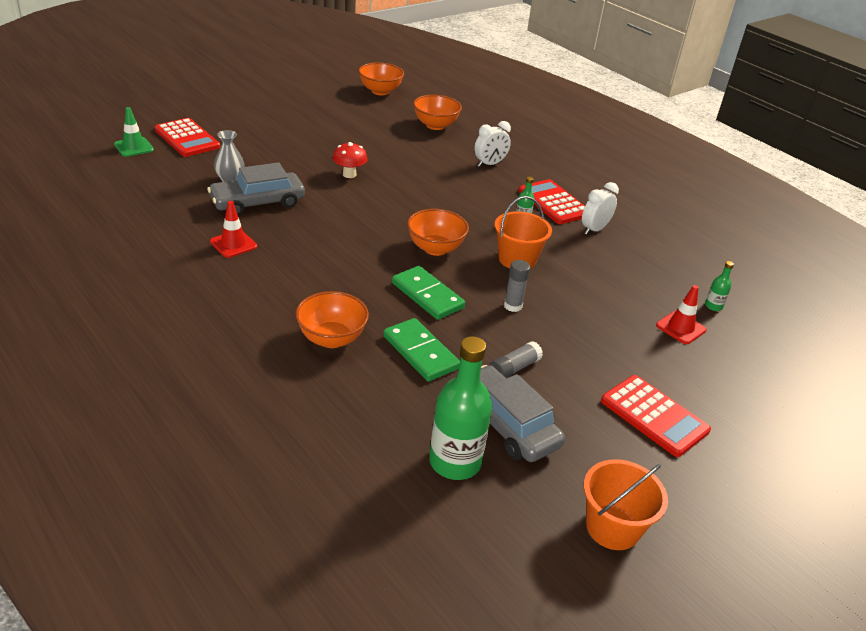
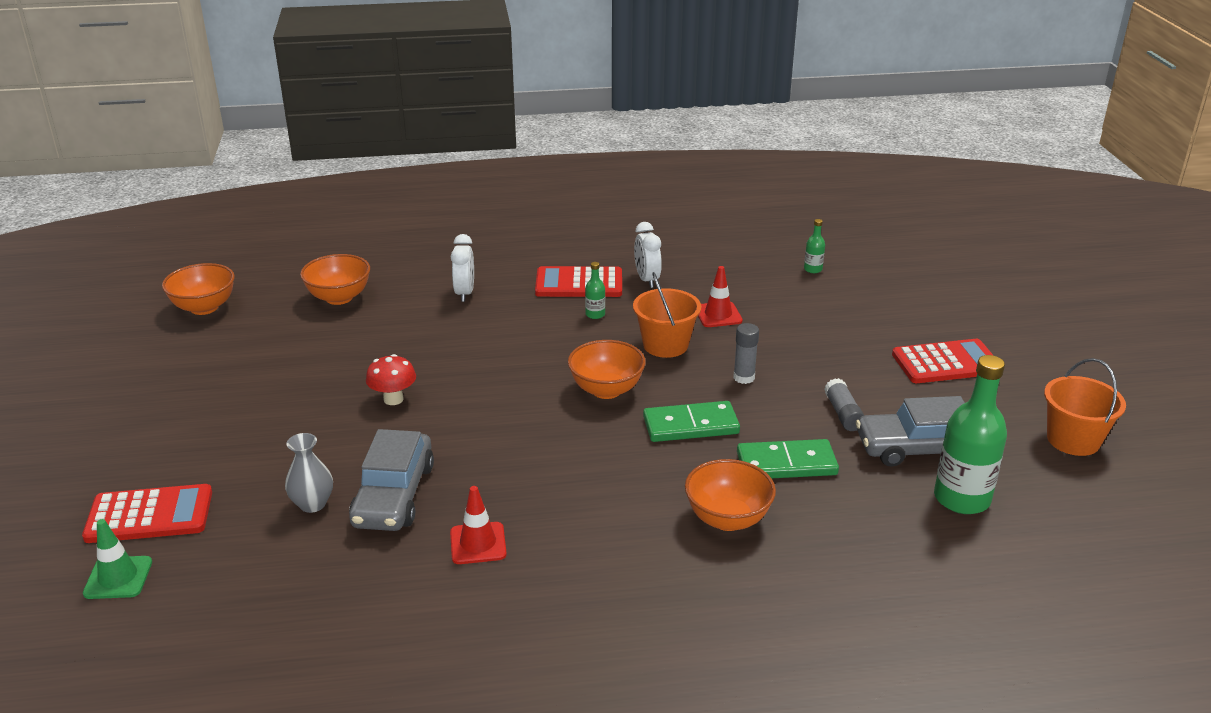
camera: 55 degrees left, 5 degrees down
red traffic cone [656,285,706,344] -> red traffic cone moved to [698,266,743,327]

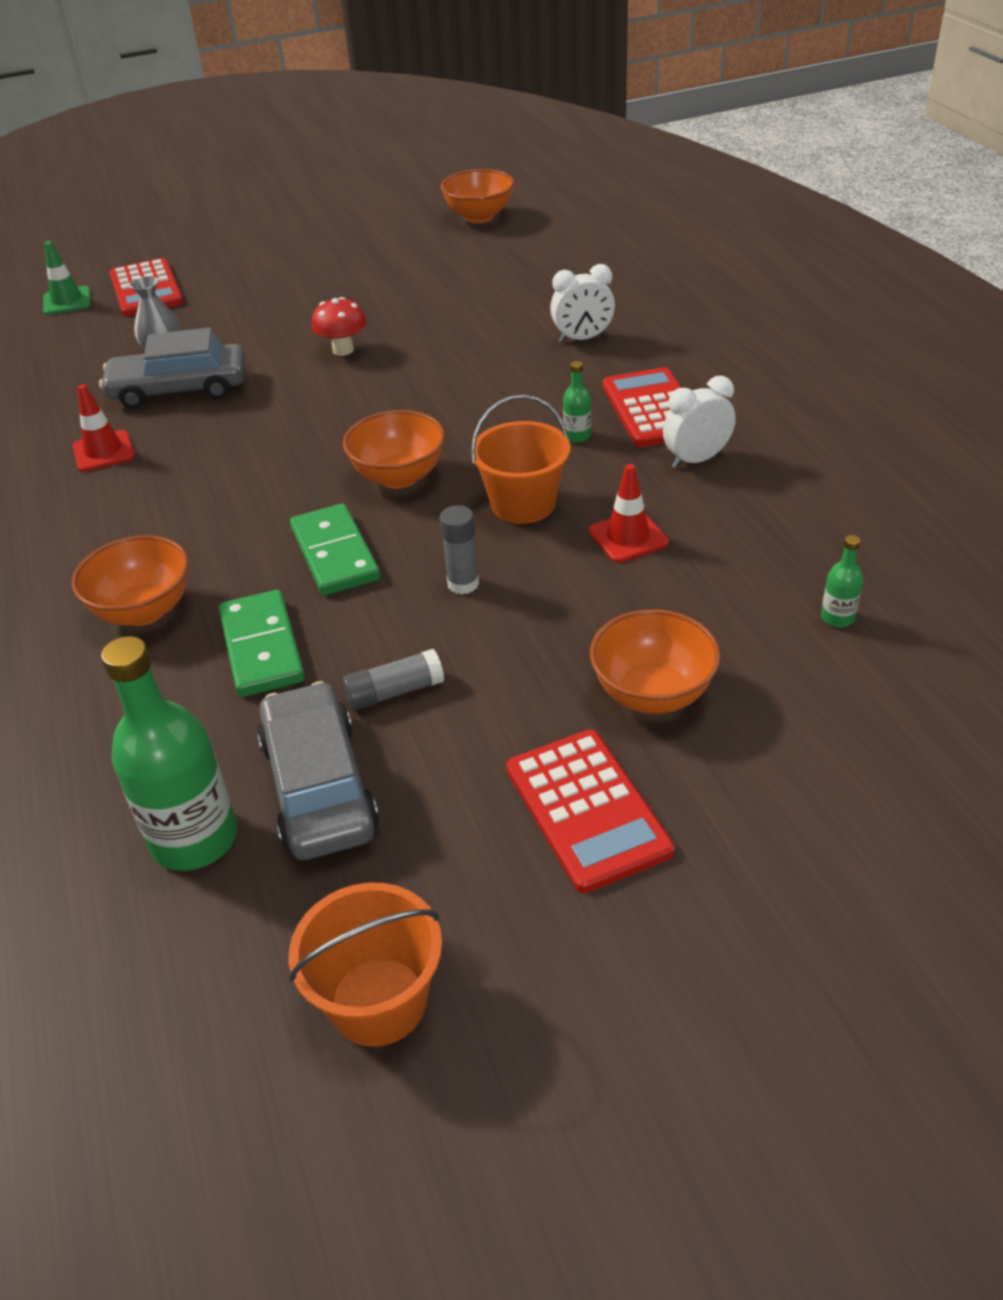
camera: 80 degrees right, 10 degrees up
orange bowl [300,254,370,305] -> orange bowl moved to [590,609,720,714]

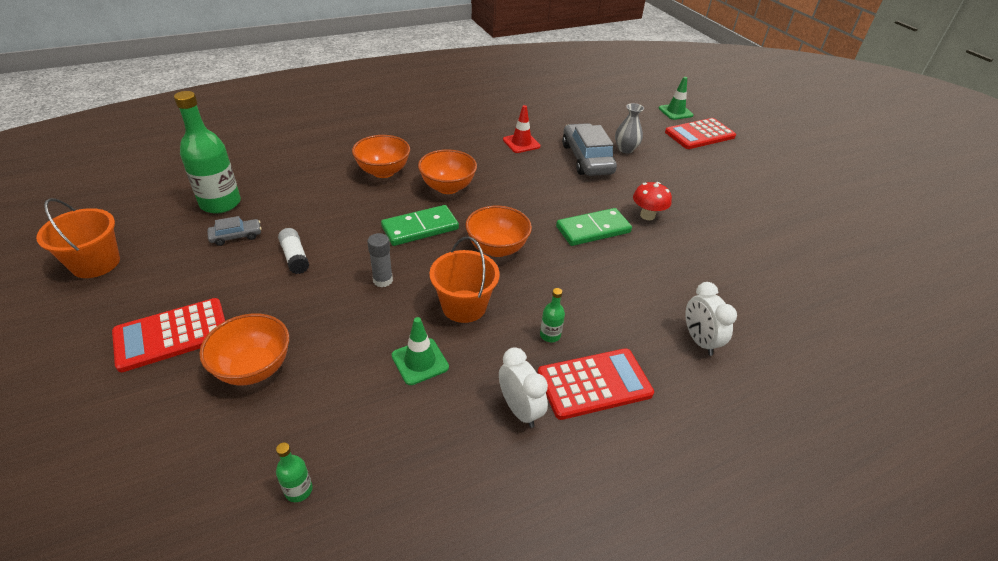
camera: 80 degrees right, 0 degrees up
green domino [219,590,305,697] -> green domino moved to [556,208,632,246]
grey car [257,681,379,860] -> grey car [207,216,261,246], size x0.49
grey glue stick [342,649,444,710] -> white glue stick [278,228,309,274]
orange bowl [441,169,514,223] -> orange bowl moved to [418,149,477,194]
red traffic cone [588,464,669,563] -> green traffic cone [392,317,449,385]

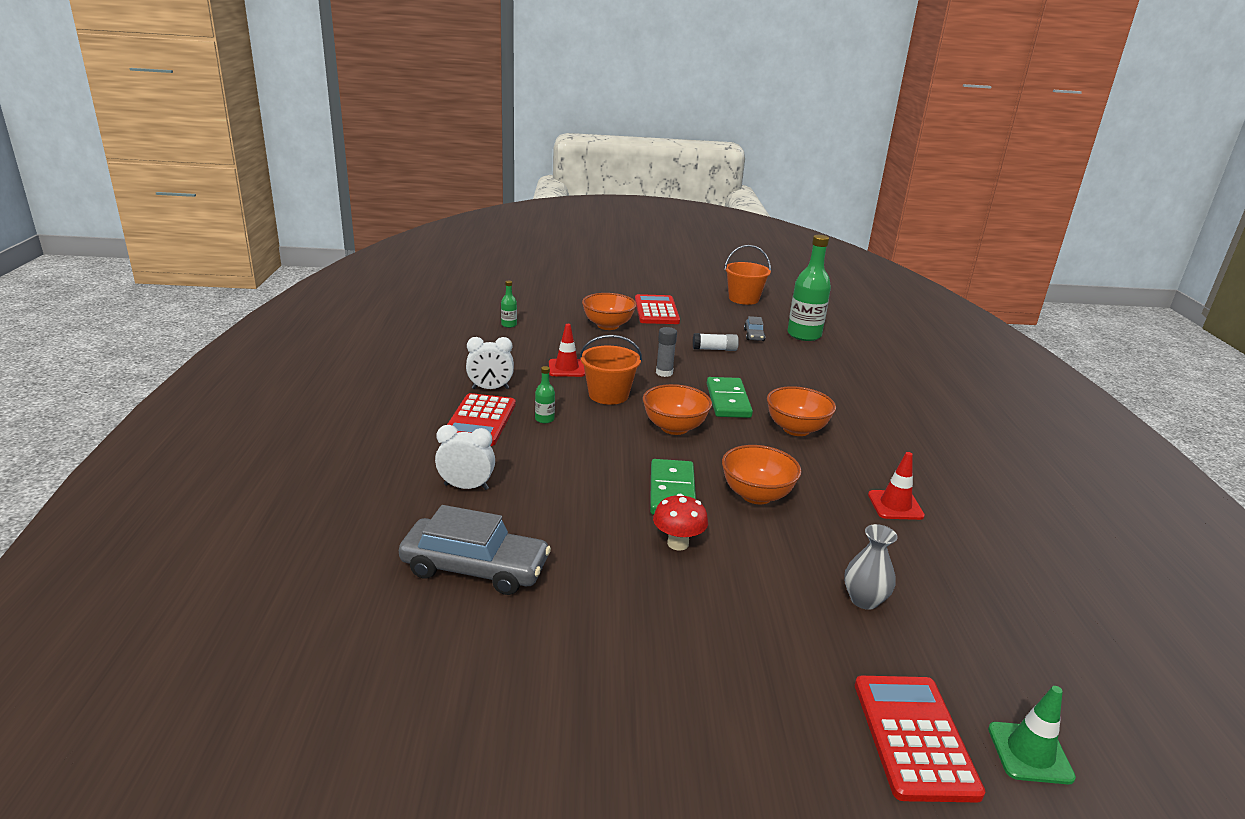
camera: 115 degrees right, 15 degrees down
orange bowl [352,135,410,178] -> orange bowl moved to [722,445,801,504]
green traffic cone [392,317,449,385] -> red traffic cone [549,324,585,377]
grey car [562,123,617,176] -> grey car moved to [399,505,551,595]

